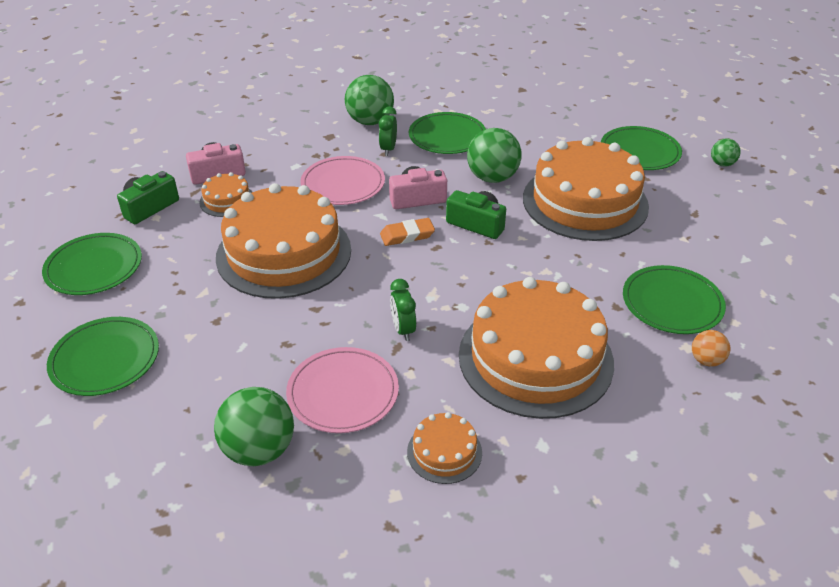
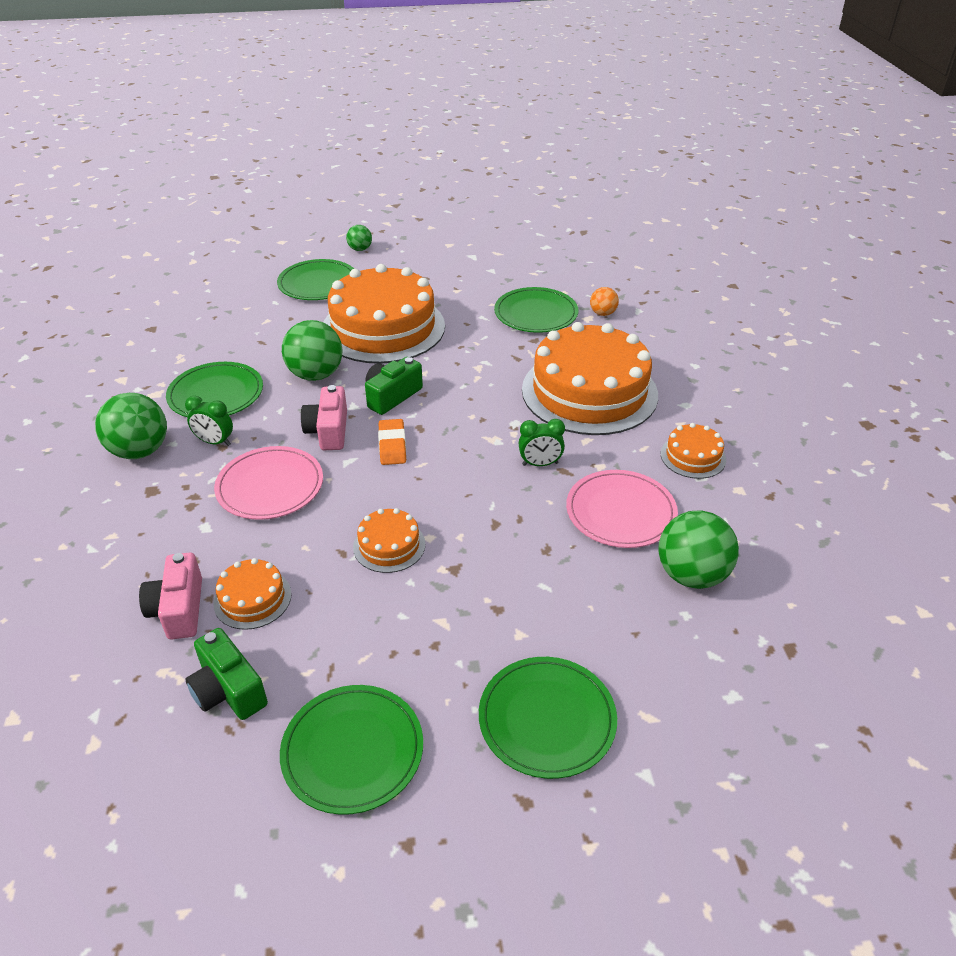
camera: 80 degrees left, 0 degrees up
orange cake [216,183,351,299] -> orange cake [353,508,425,573], size x0.44

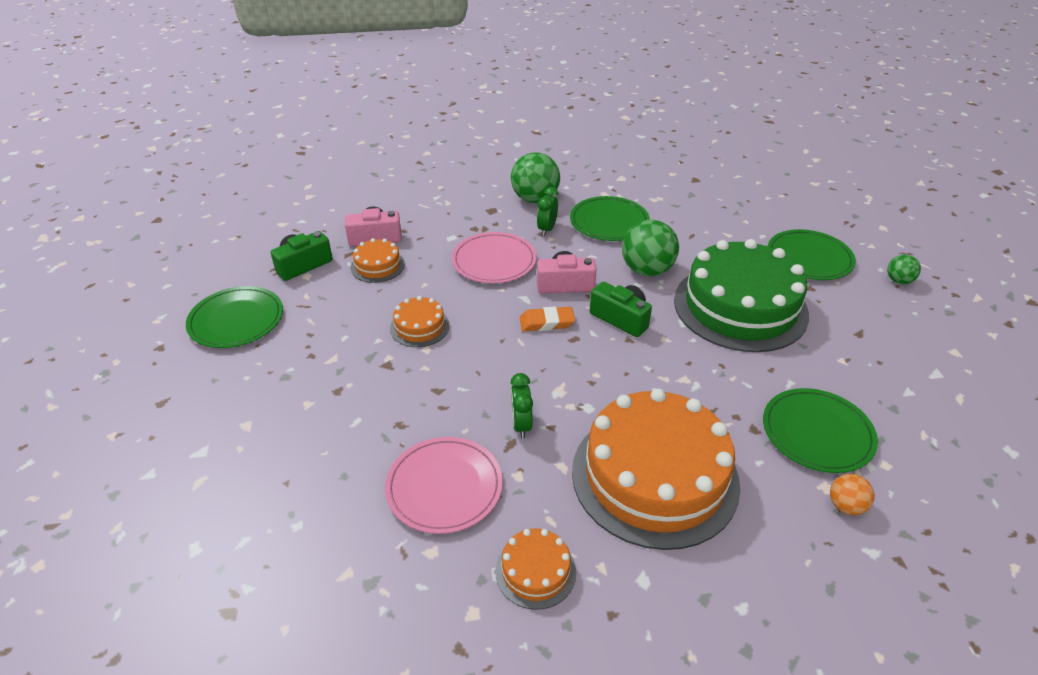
camera: 90 degrees right, 0 degrees up
orange cake [323,264,445,364] -> green cake [674,239,809,352]
green plate [479,657,617,779] -> none
green ball [658,511,739,589] -> none

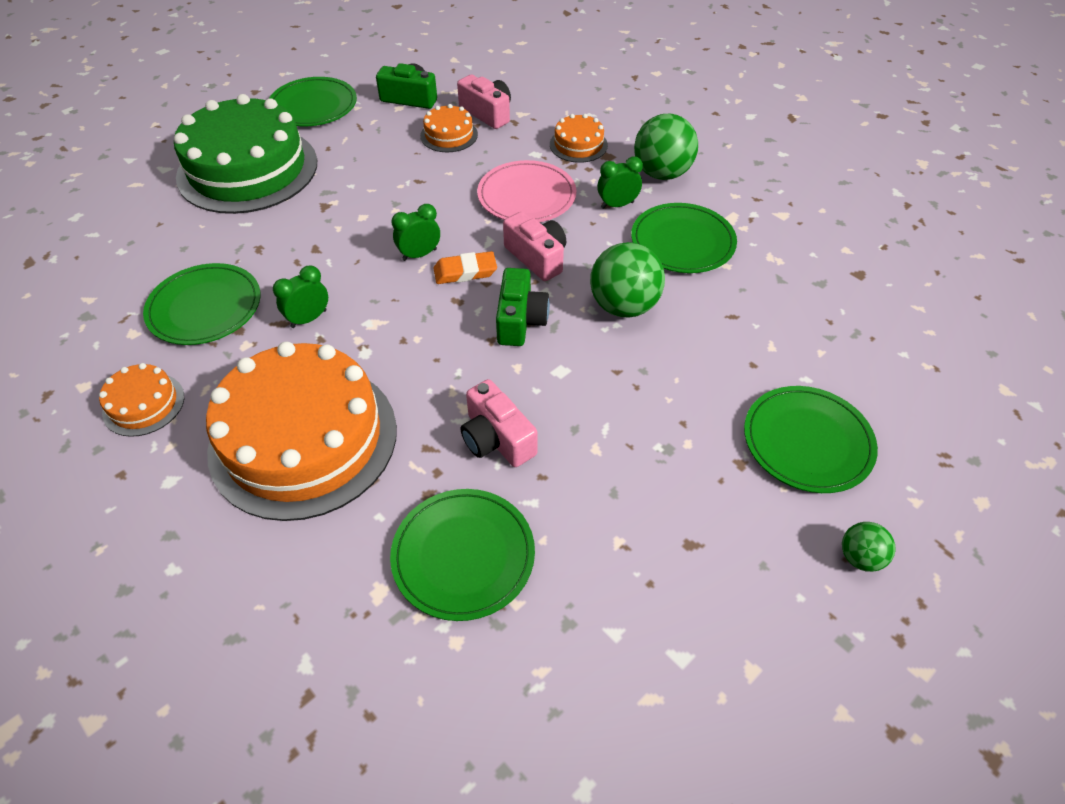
camera: 55 degrees right, 10 degrees up
pink plate [385,437,503,534] -> green plate [143,263,260,345]
orange cake [390,296,450,347] -> orange cake moved to [550,114,608,163]
orange eraser [520,306,575,331] -> orange eraser turned 60 degrees counterclockwise [434,251,497,284]
green cake [674,239,809,352] -> green cake moved to [174,94,317,214]
orange ball [830,474,875,515] -> none
none -> green clock [392,204,440,261]
none -> pink camera [460,379,538,467]

